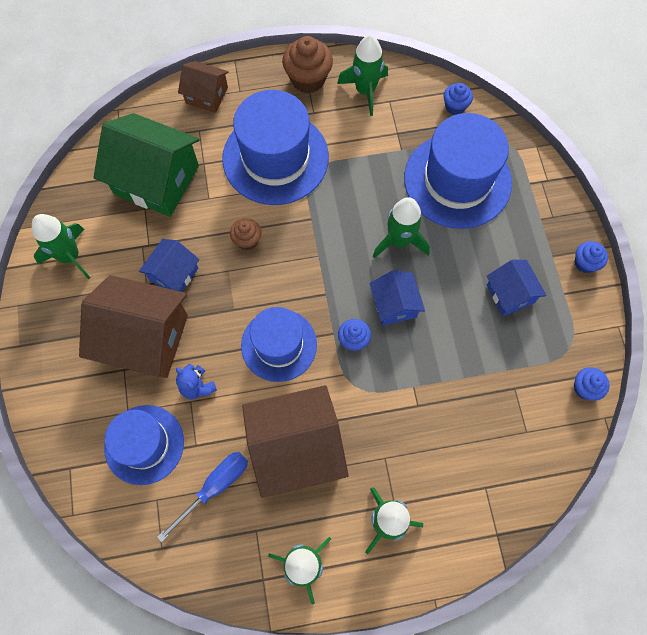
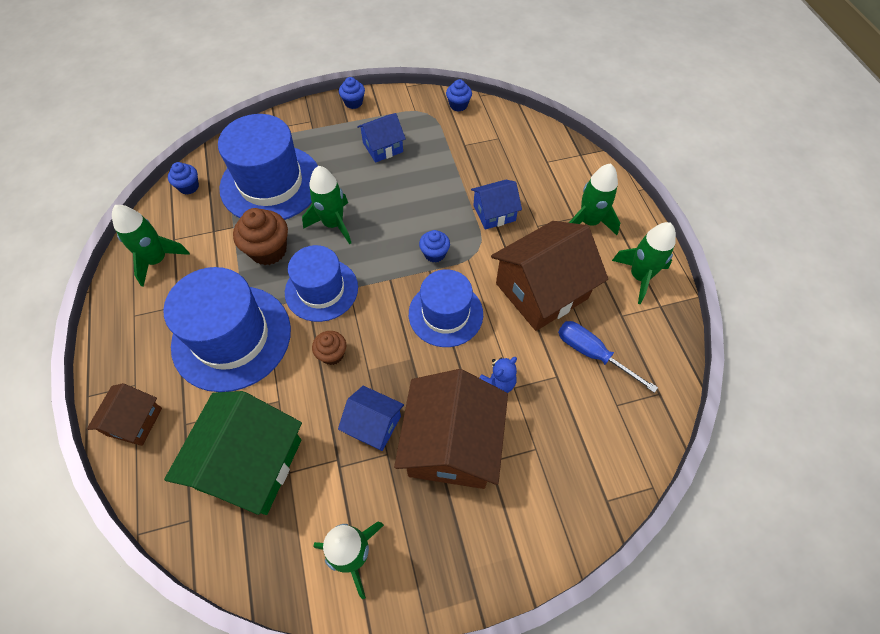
camera: 95 degrees left, 10 degrees down
blue hat [104,405,184,485] -> blue hat moved to [285,245,358,322]
brown house [242,385,349,498] -> brown house turned 75 degrees clockwise [491,221,608,331]
brown cupcake [282,36,333,93] -> brown cupcake moved to [233,208,288,265]
blue house [369,270,425,326] -> blue house moved to [471,180,522,230]

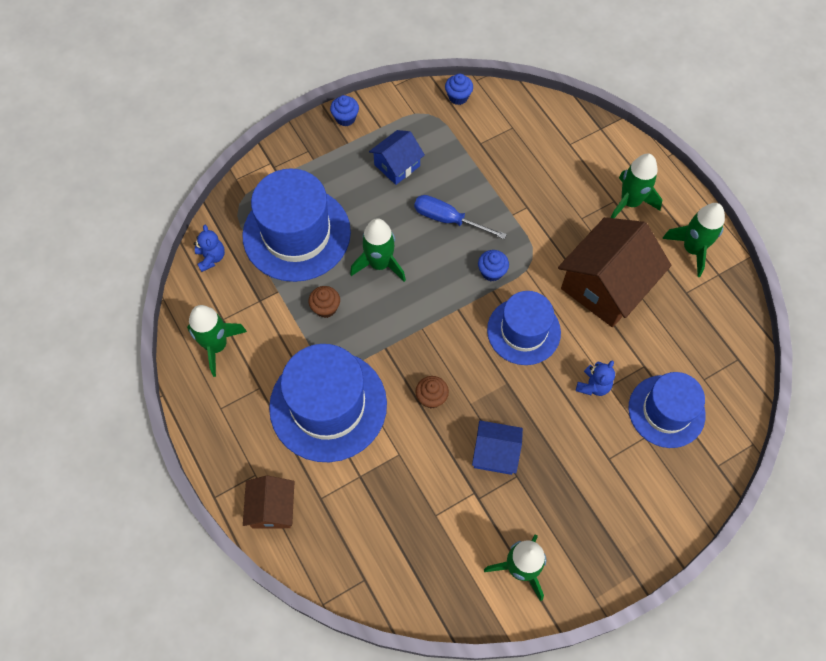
camera: 15 degrees left, 5 degrees up
green house [164,391,302,515] -> none
blue cupcake [168,162,199,195] -> blue teddy bear [194,225,225,272]
brown cupcake [233,208,288,265] -> brown cupcake [308,286,340,318], size x0.58
blue hat [285,245,358,322] -> blue hat moved to [628,372,706,448]
brown house [394,369,508,489] -> none
blue house [471,180,522,230] -> none
blue screwdriver [558,321,658,393] -> blue screwdriver moved to [414,195,507,239]

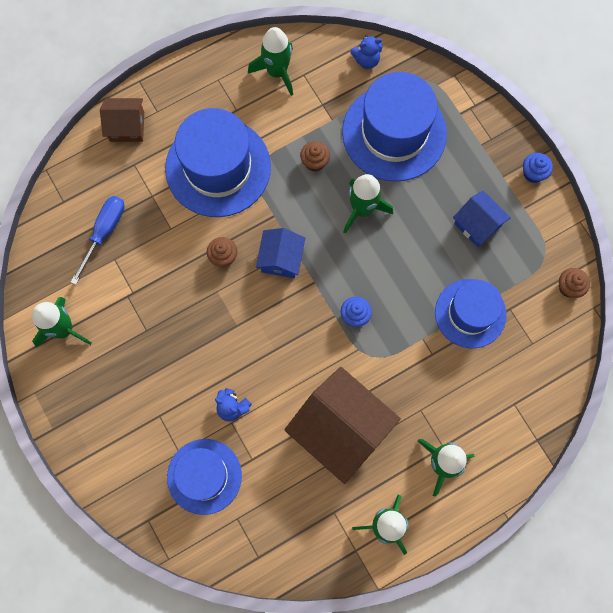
camera: 90 degrees right, 10 degrees up
blue screwdriver [414,195,507,239] -> blue screwdriver moved to [71,196,125,285]
blue cupcake [445,74,473,105] -> brown cupcake [559,268,590,298]
blue house [472,420,523,475] -> blue house moved to [256,228,305,278]
blue hat [487,291,561,365] -> blue hat moved to [435,279,507,349]

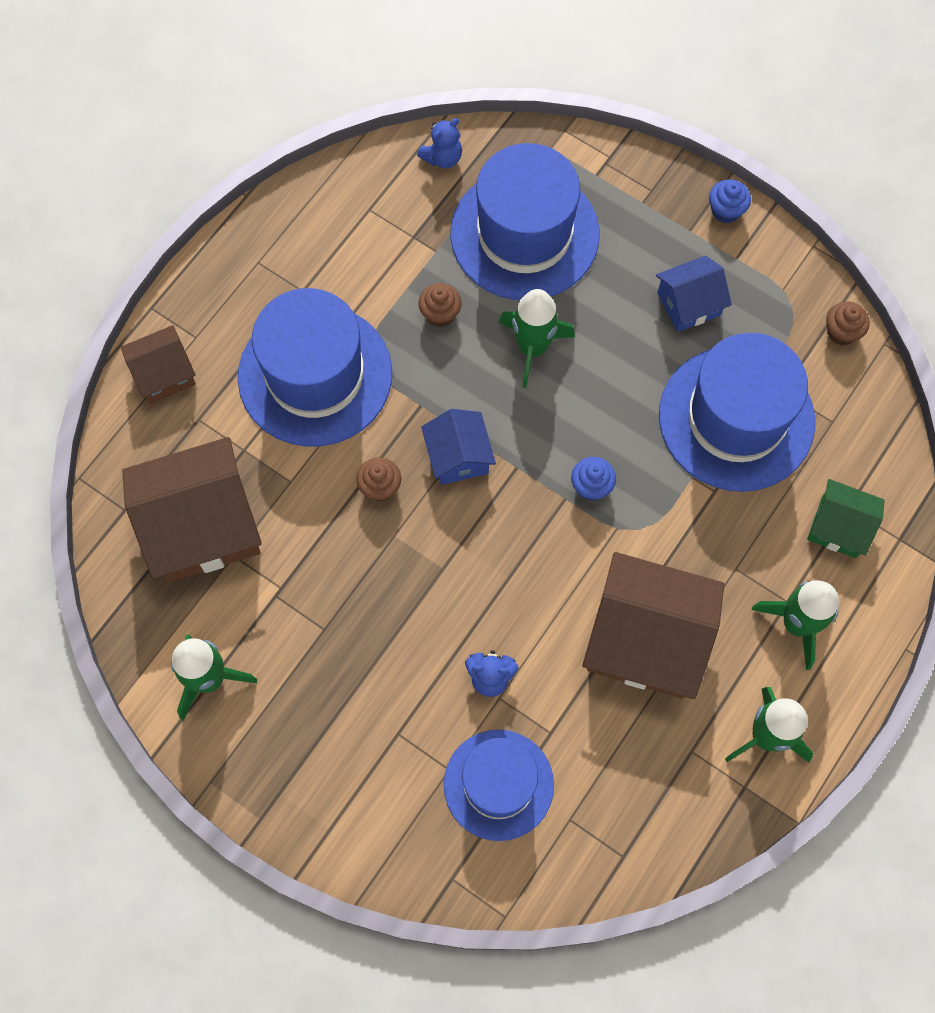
camera: 25 degrees left, 5 degrees down
blue screwdriver [71,196,125,285] -> brown house [122,437,262,583]
green rocket [248,27,293,96] -> none
blue hat [435,279,507,349] -> blue hat [659,333,815,492], size x1.54
blue house [453,191,511,247] -> blue house turned 45 degrees counterclockwise [656,256,732,332]
none -> green house [807,479,885,558]

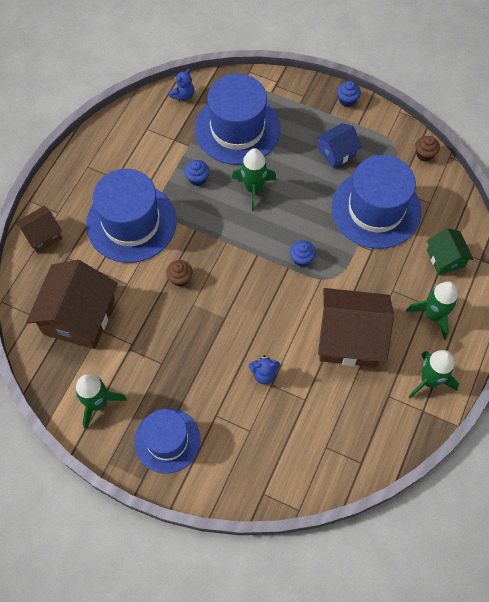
camera: 10 degrees left, 5 degrees down
brown house [122,437,262,583] -> brown house turned 45 degrees counterclockwise [26,260,118,349]
brown cupcake [418,283,462,327] -> blue cupcake [184,160,209,186]
blue house [421,409,496,485] -> none
blue hat [444,730,554,841] -> blue hat moved to [134,408,201,474]
green house [807,479,885,558] -> green house turned 60 degrees clockwise [427,228,474,275]

